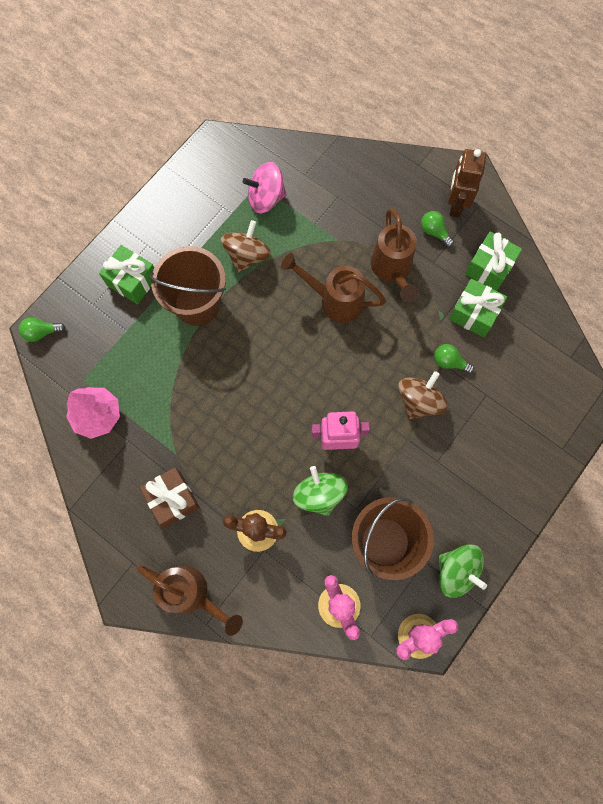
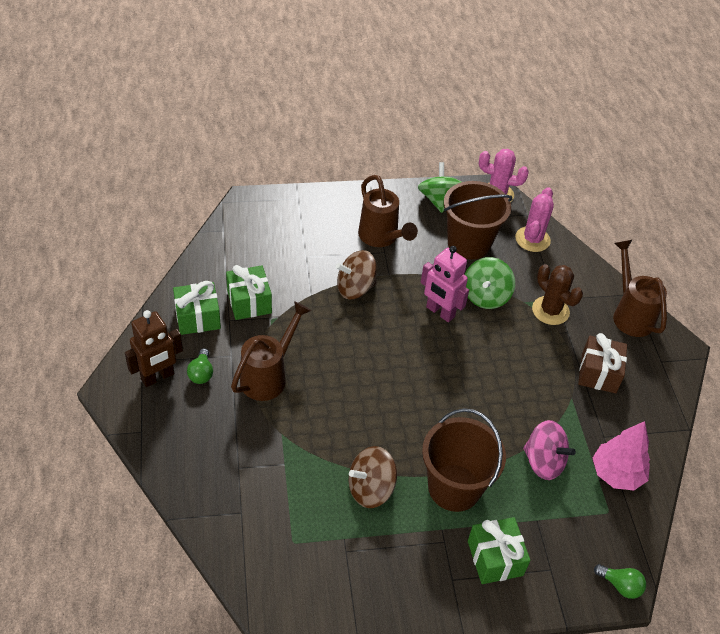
camera: 140 degrees left, 25 degrees down
pink spinning top [243,162,287,213] -> pink spinning top moved to [523,420,576,480]
brown watering can [281,253,386,323] -> brown watering can moved to [358,175,418,247]
green light bulb [434,344,474,374] -> none

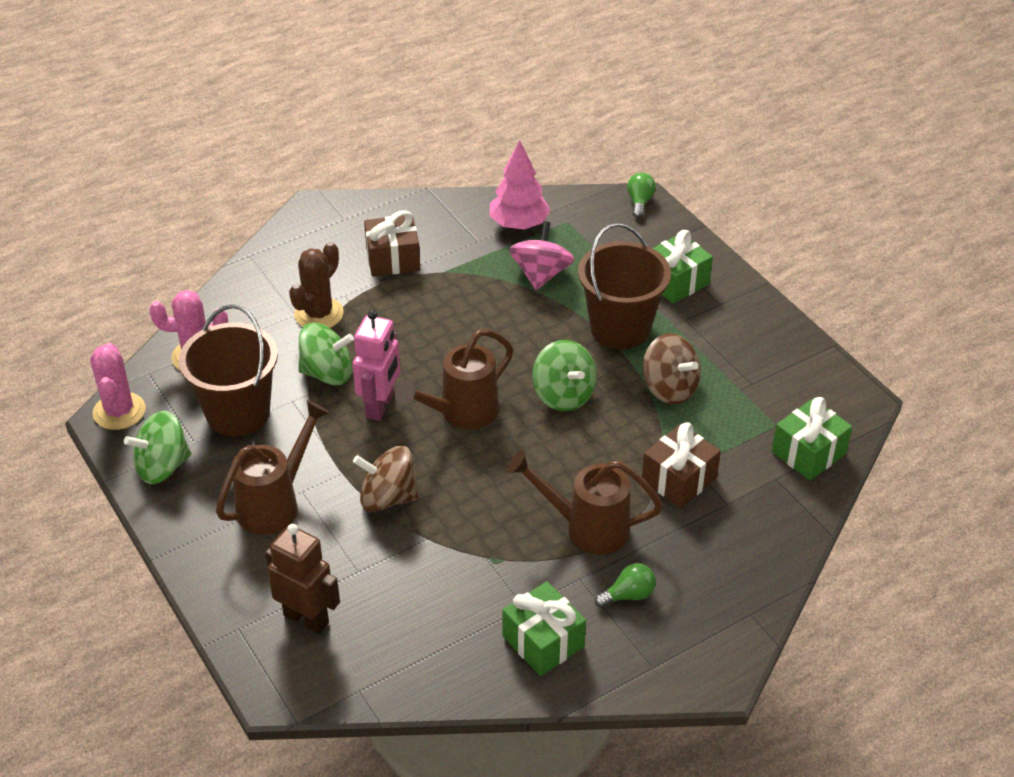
camera: 110 degrees left, 5 degrees down
brown robot [125,310,183,387] -> brown robot moved to [265,524,340,634]
green gift [226,265,272,320] -> green gift moved to [772,397,852,480]
brown spinning top [336,250,377,300] -> brown spinning top turned 135 degrees clockwise [353,446,418,512]
brown watering can [613,240,667,337] -> brown watering can moved to [395,329,513,429]
none -> green spinning top [532,340,597,411]
none -> brown gift [642,422,721,508]

